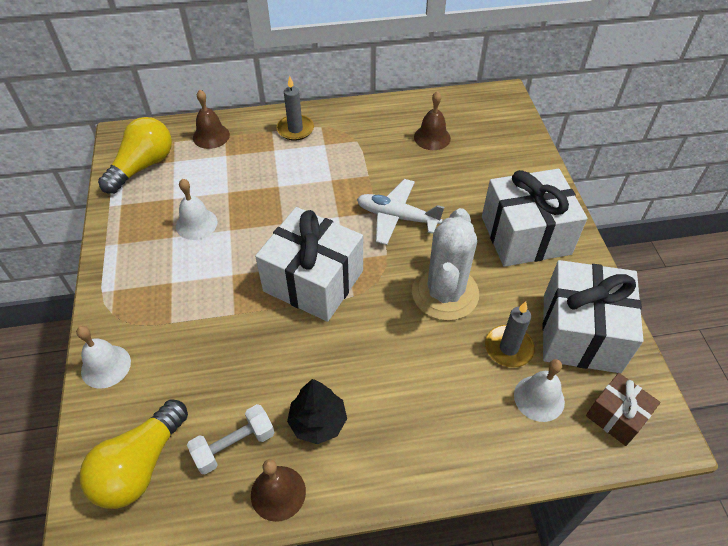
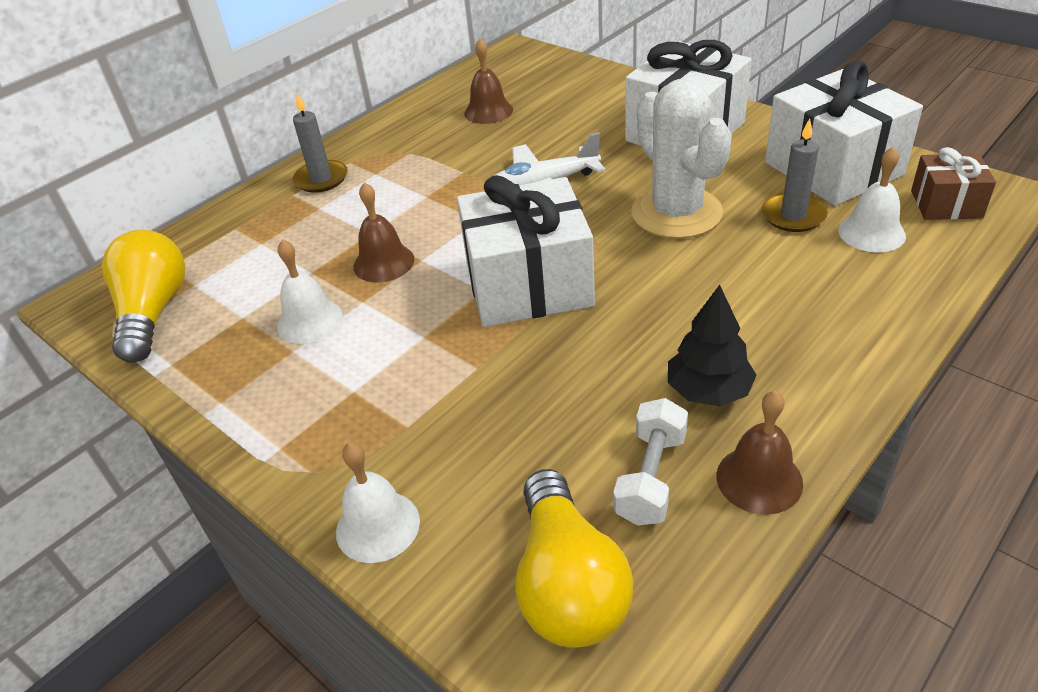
camera: 35 degrees left, 10 degrees down
brown bell [193,90,230,149] -> brown bell moved to [354,182,414,282]

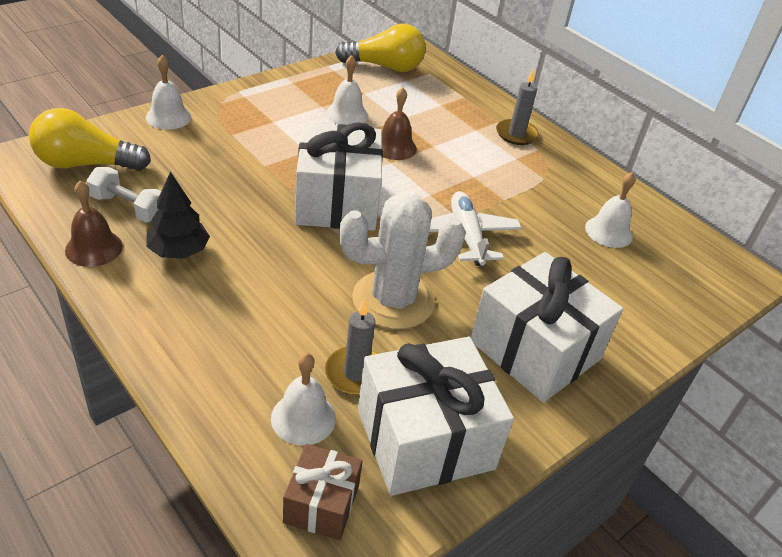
camera: 90 degrees right, 0 degrees up
brown bell [464,38,513,124] -> white bell [585,172,636,248]

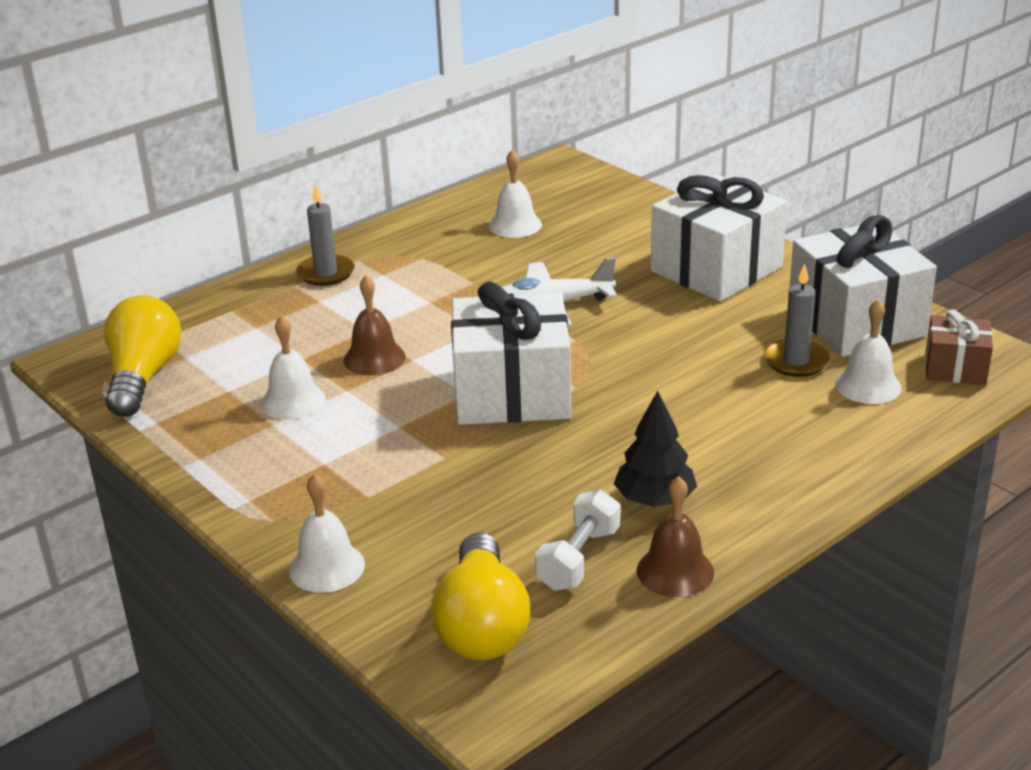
camera: 85 degrees left, 10 degrees down
white cactus [340,192,466,330] -> none

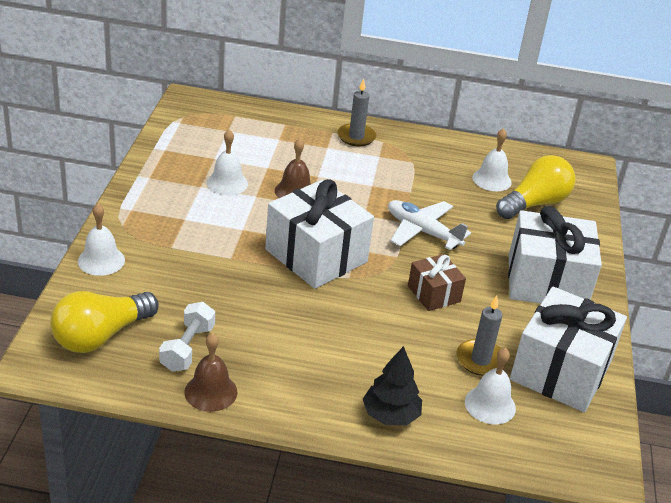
camera: 45 degrees right, 5 degrees up
yellow light bulb [104,295,182,417] -> yellow light bulb moved to [496,155,576,219]
white dumbbell [535,489,620,591] -> white dumbbell turned 60 degrees counterclockwise [159,302,215,372]
black tree [614,391,697,507] -> black tree moved to [363,346,422,425]
brown gift [925,309,993,385] -> brown gift moved to [408,254,466,311]

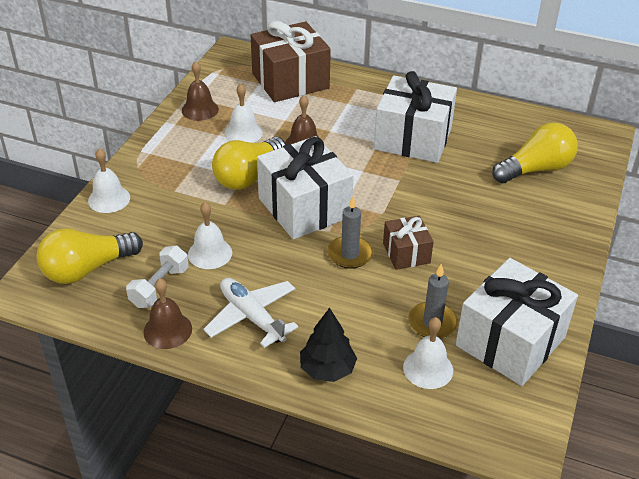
camera: 15 degrees right, 5 degrees up
grey candle [337,79,376,147] -> grey candle moved to [327,196,373,269]
white plane [388,200,471,250] -> white plane moved to [203,278,298,348]
white bell [472,128,512,191] -> white bell moved to [188,202,232,269]
white gift [508,206,602,304] -> white gift moved to [374,71,457,163]
none -> brown bell [182,61,219,121]
none -> yellow light bulb [212,137,286,190]
none -> brown gift [251,21,331,102]

